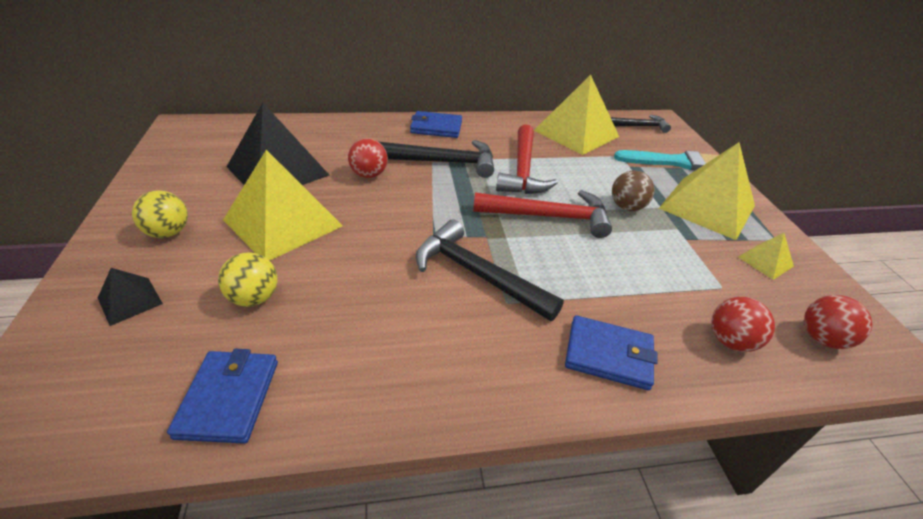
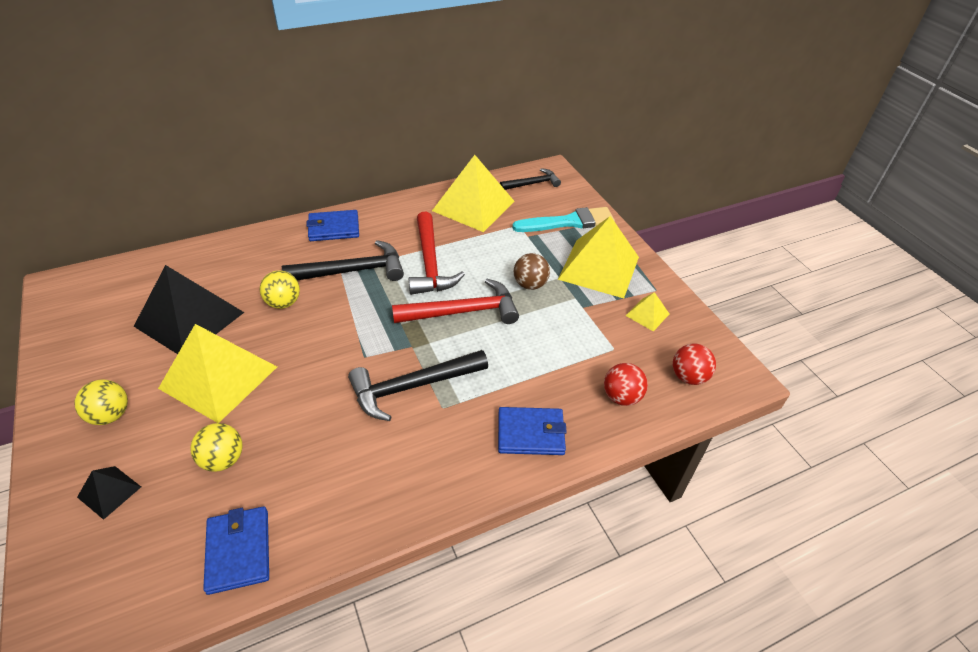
camera: 15 degrees left, 5 degrees up
red ball [348,138,388,178] -> yellow ball [260,270,300,309]
black hammer [416,219,564,321] -> black hammer turned 45 degrees counterclockwise [348,350,488,421]

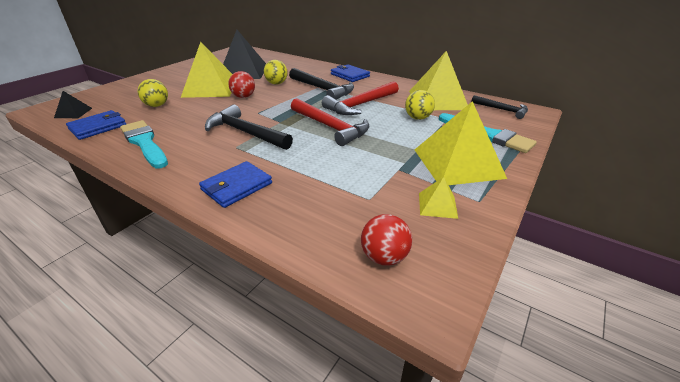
camera: 60 degrees right, 10 degrees down
yellow ball [74,380,128,425] -> yellow ball moved to [405,90,435,120]
black pyramid [77,466,141,520] -> black pyramid moved to [54,91,92,118]
blue wallet [498,407,567,455] -> blue wallet turned 75 degrees clockwise [199,161,272,208]
brown ball [514,253,550,290] -> none
red ball [604,363,648,406] -> red ball moved to [228,71,255,98]
none -> turquoise brush [120,120,168,169]

